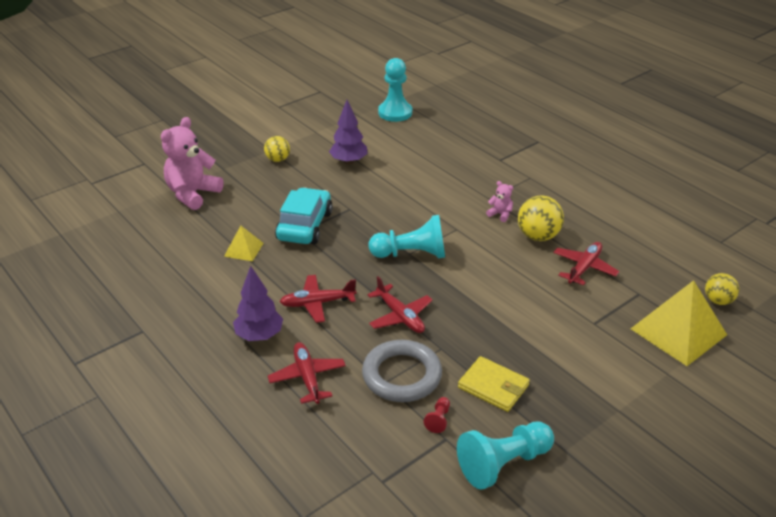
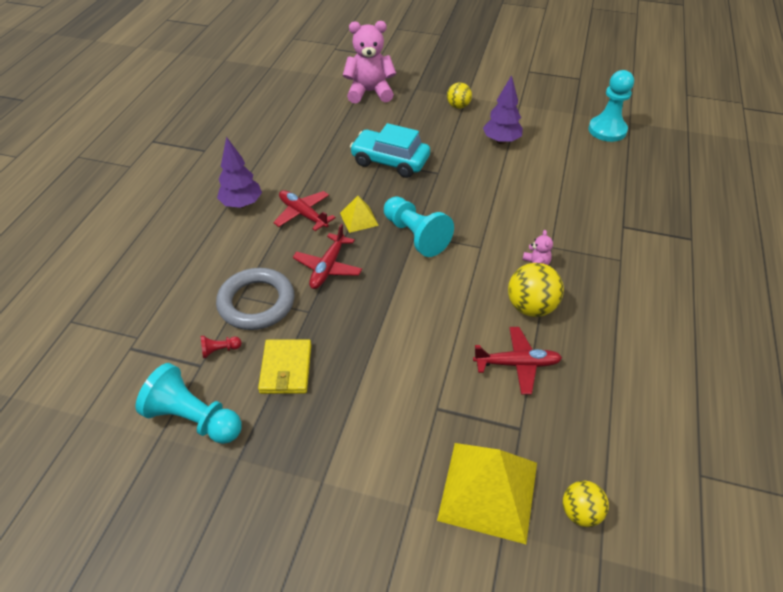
camera: 55 degrees right, 10 degrees up
yellow pyramid [224,226,264,261] -> yellow pyramid moved to [340,196,379,233]
red plane [268,342,346,404] -> none
turquoise car [275,187,333,244] -> turquoise car turned 135 degrees counterclockwise [350,123,430,178]

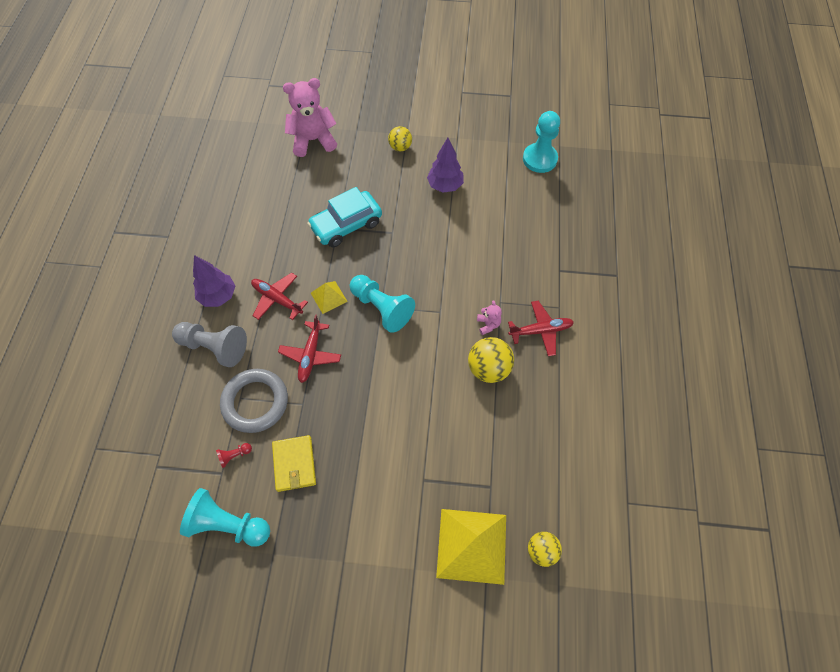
camera: 10 degrees left, 15 degrees up
turquoise car [350,123,430,178] -> turquoise car turned 45 degrees counterclockwise [307,187,382,247]
red plane [473,327,562,395] -> red plane moved to [508,301,574,356]
none -> grey pawn [172,322,247,367]

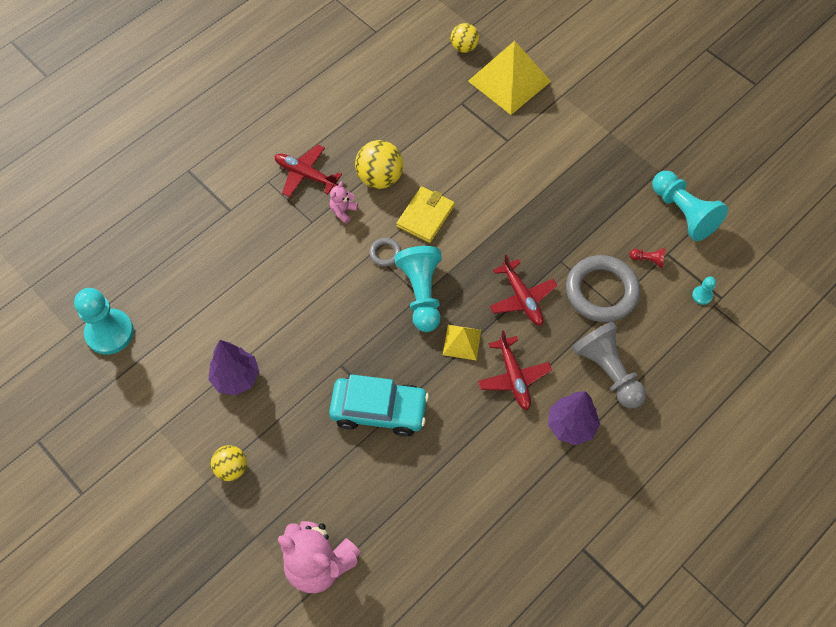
camera: 140 degrees left, 0 degrees up
yellow wallet [272,435,316,492] -> yellow wallet moved to [396,186,455,243]
red plane [278,314,341,383] -> red plane turned 105 degrees clockwise [490,254,557,326]
none -> grey ring [369,238,401,267]
none -> turquoise pawn [692,276,716,305]

